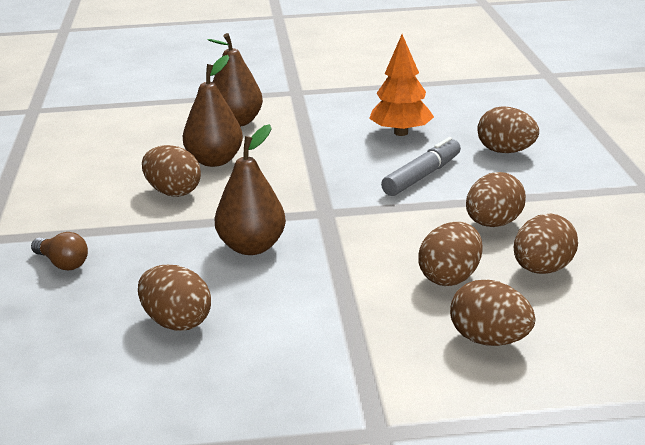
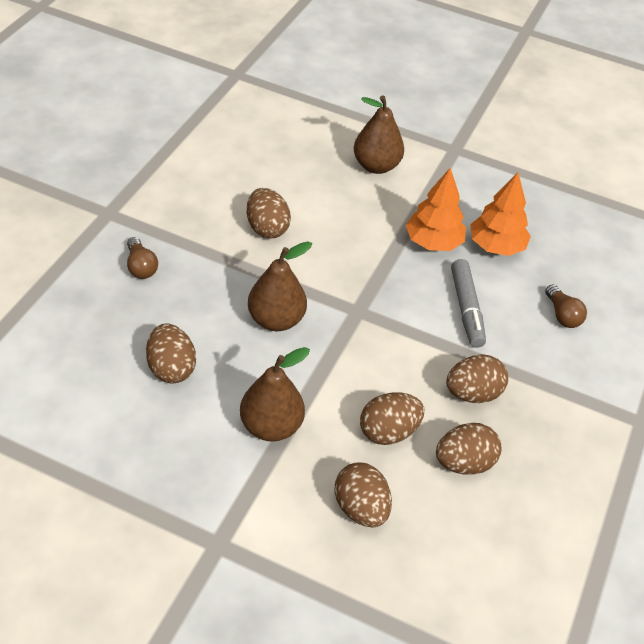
camera: 25 degrees right, 20 degrees up
brown pear [183,55,243,167] -> brown pear moved to [240,347,310,442]
grey marker [381,137,461,196] -> grey marker turned 105 degrees clockwise [451,259,486,348]
brown egg [477,106,539,153] -> brown light bulb [545,285,587,328]
none -> orange tree [406,168,466,251]

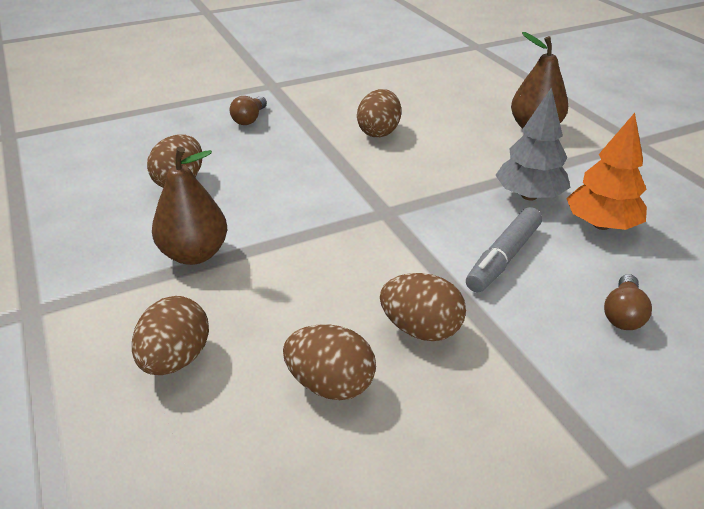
camera: 45 degrees right, 10 degrees down
brown pear [248,241,312,331] -> none
brown egg [360,392,424,445] -> none
orange tree [406,168,466,251] -> grey tree [495,87,571,201]

